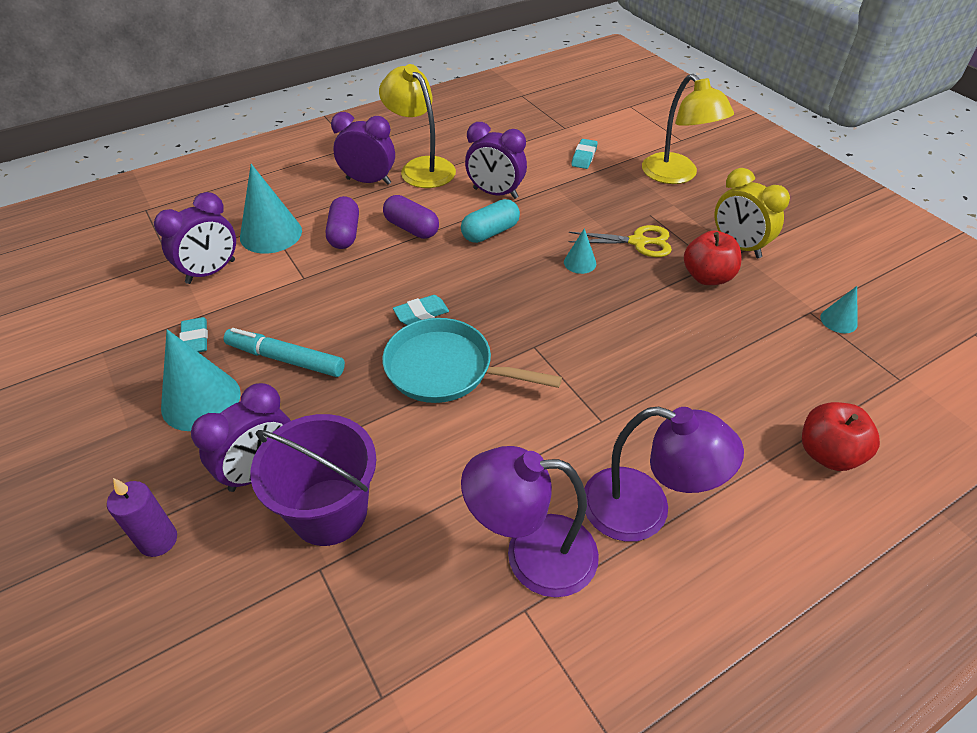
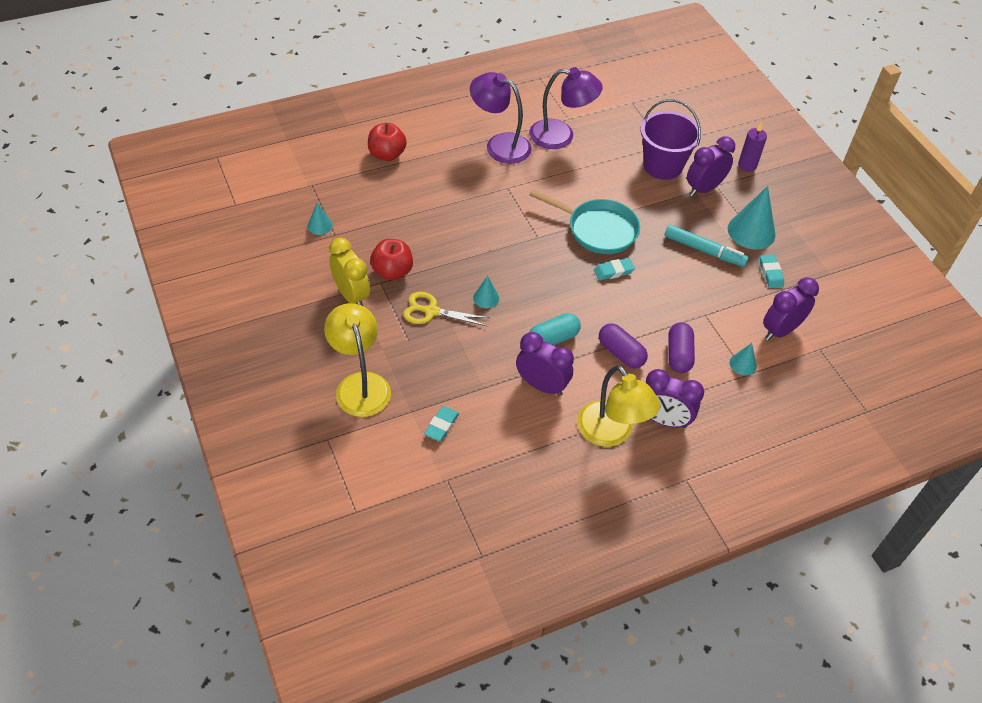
camera: 175 degrees left, 5 degrees up
turquoise cone [240,164,302,254] -> turquoise cone [730,343,757,375], size x0.51

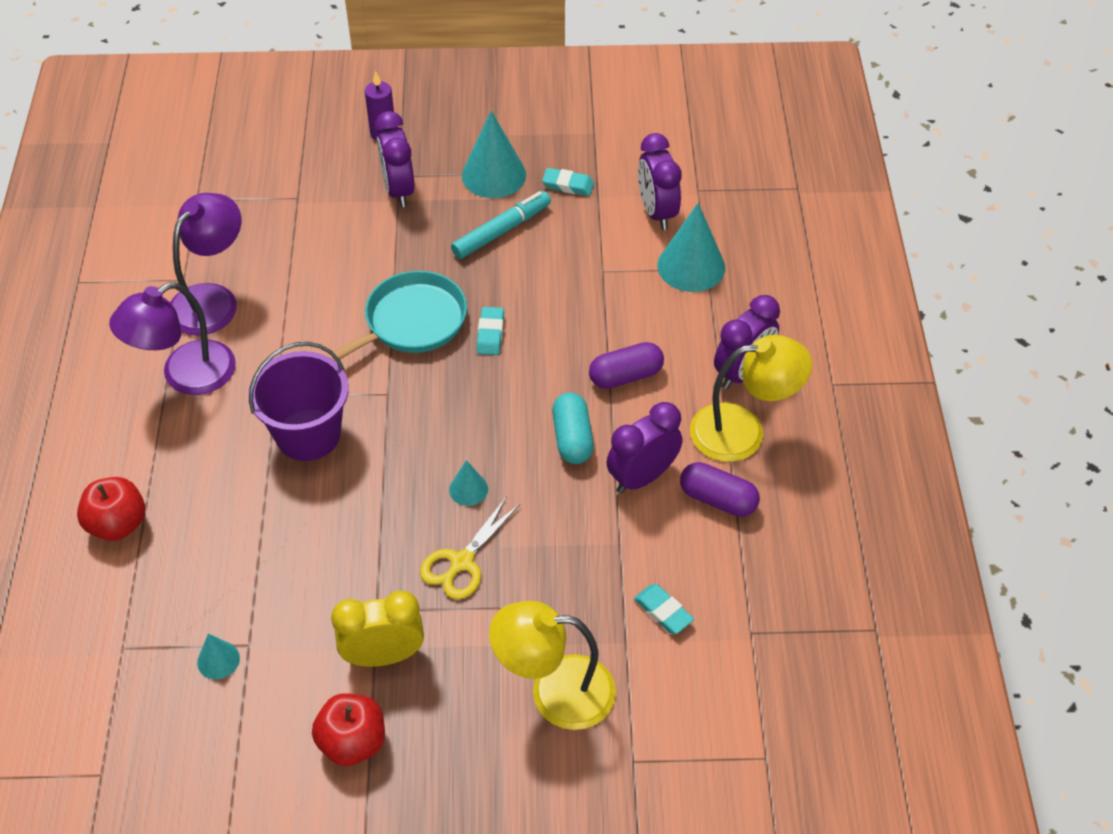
camera: 65 degrees left, 0 degrees up
red apple [370,239,413,280] -> red apple moved to [312,693,385,766]
purple bucket [640,99,702,180] -> purple bucket moved to [248,342,349,461]
purple capsule [668,322,695,373] -> purple capsule moved to [680,462,760,517]
turquoise cone [730,343,757,375] -> turquoise cone [657,203,725,292], size x1.96

